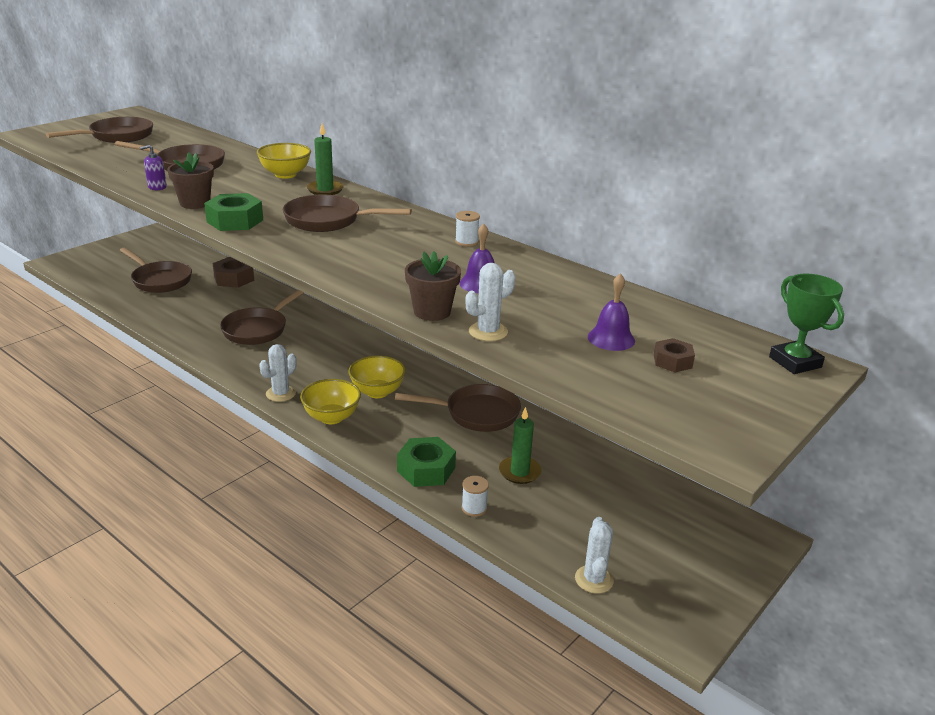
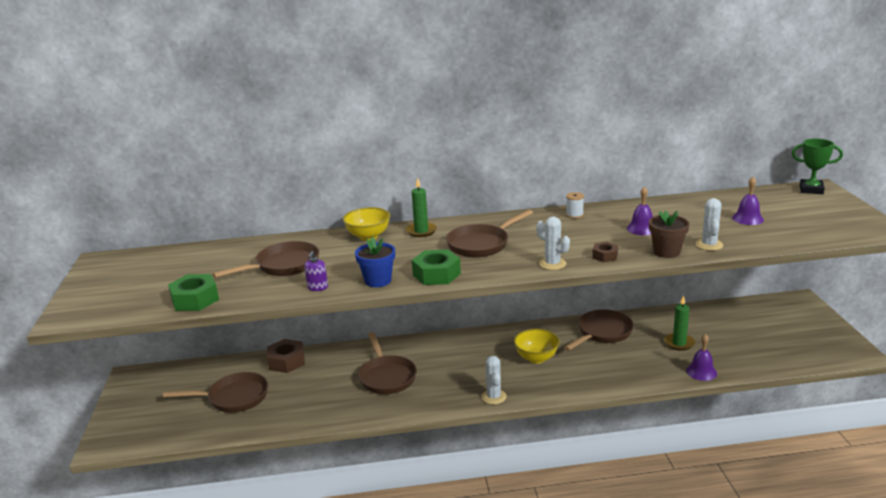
camera: 45 degrees left, 5 degrees down
brown pan [46,117,153,143] -> none
brown flower pot [167,153,214,209] -> blue flower pot [355,237,395,287]
yellow bowl [300,379,361,424] -> none
green nut [397,437,456,487] -> green nut moved to [168,274,219,311]
white spool [462,476,489,517] -> purple bell [686,334,717,381]
white cactus [575,517,614,594] -> white cactus moved to [536,216,570,270]
brown nut [654,338,695,372] -> brown nut moved to [592,242,618,262]

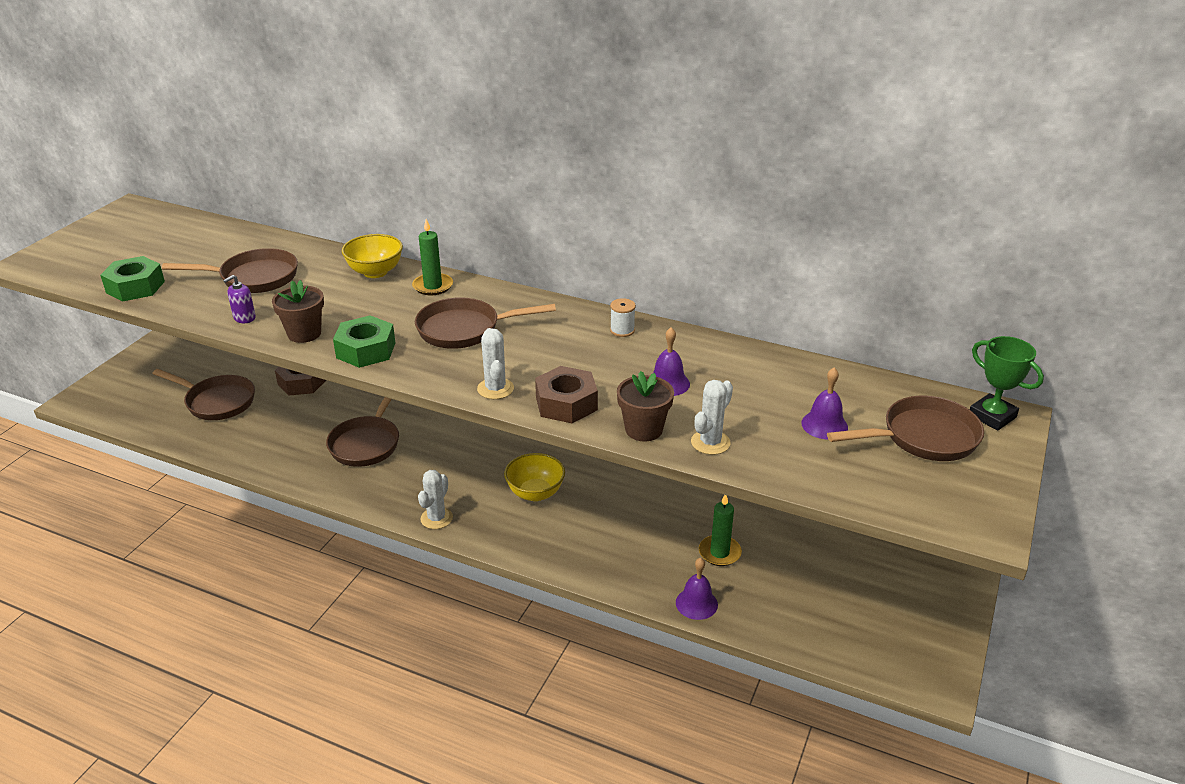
camera: 30 degrees right, 10 degrees up
blue flower pot [355,237,395,287] -> brown flower pot [272,280,324,343]
brown pan [564,309,634,351] -> brown pan moved to [827,396,984,461]
brown nut [592,242,618,262] -> brown nut [535,366,598,423], size x1.73

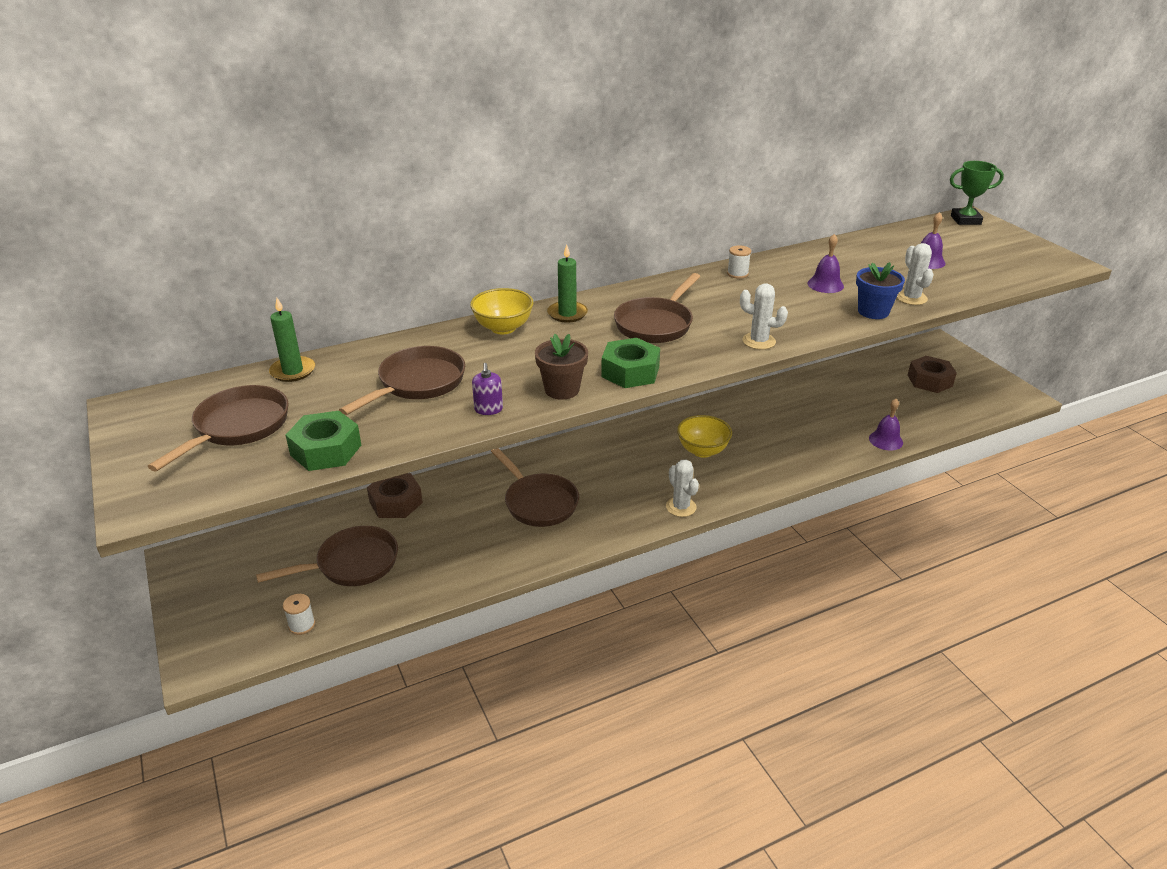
camera: 50 degrees left, 0 degrees up
brown nut [535,366,598,423] -> brown nut moved to [908,356,957,393]
brown flower pot [617,371,674,441] -> blue flower pot [856,262,905,319]
green candle [699,495,742,566] -> green candle moved to [269,298,315,382]
brown pan [827,396,984,461] -> brown pan moved to [148,385,289,472]
none -> white spool [283,594,315,635]

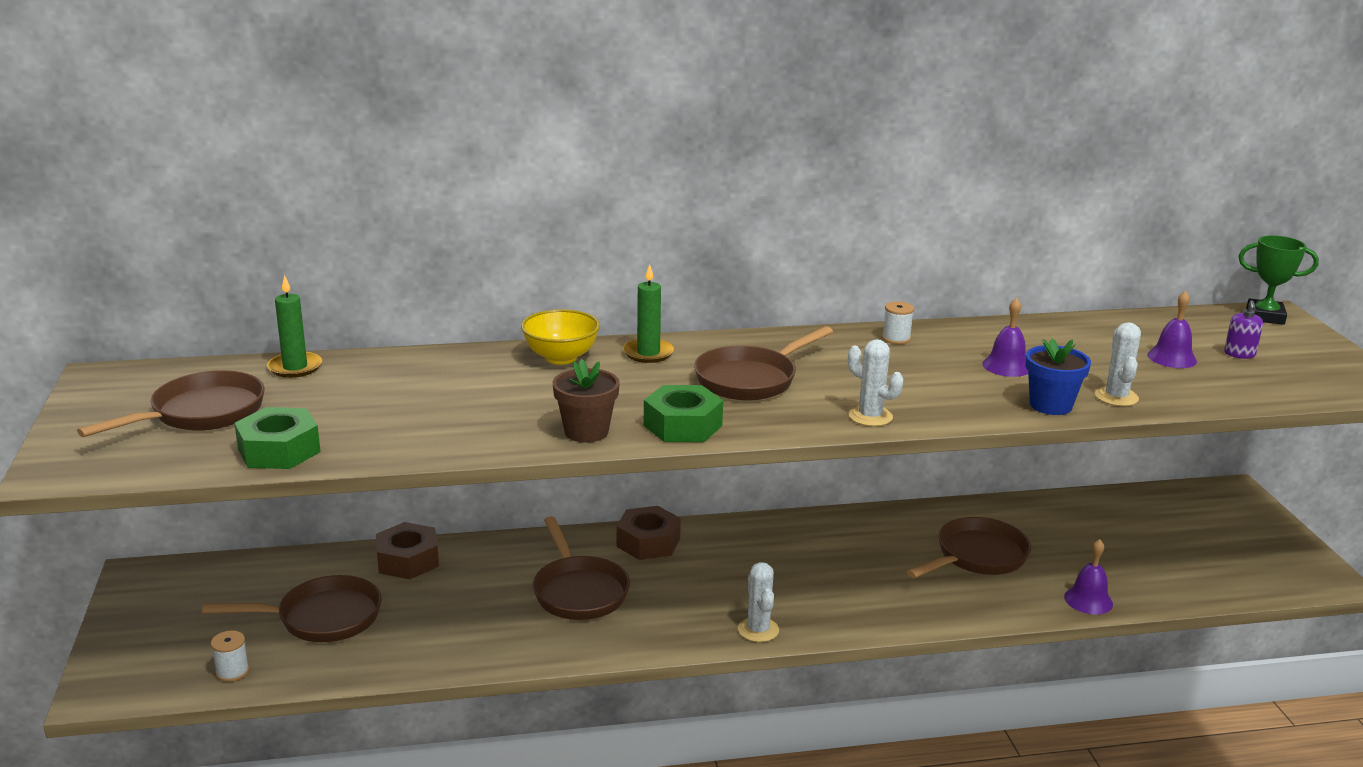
camera: 15 degrees right, 10 degrees down
brown pan [339,346,465,415] -> brown pan moved to [907,517,1031,578]
purple soap dispenser [472,363,503,415] -> purple soap dispenser moved to [1224,300,1263,359]
yellow bowl [677,415,732,458] -> none
brown nut [908,356,957,393] -> brown nut moved to [616,506,681,560]

